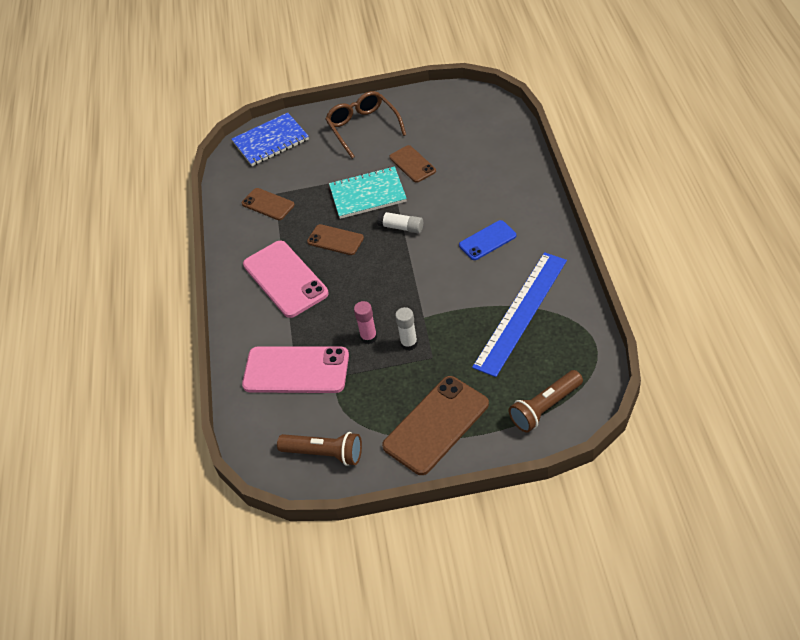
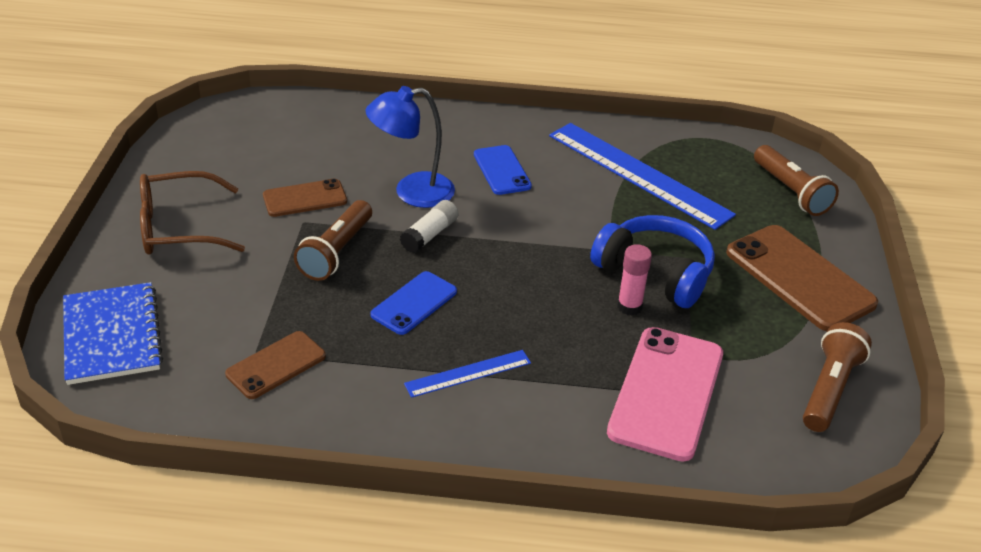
camera: 85 degrees left, 10 degrees down
pink phone [243,241,329,318] -> blue ruler [404,350,531,398]
brown phone [307,224,364,255] -> blue phone [370,271,457,335]
turquoise notebook [329,166,407,219] -> brown flashlight [294,200,372,281]
white glue stick [395,307,418,351] -> blue headphones [590,215,715,308]
none -> blue lamp [365,86,455,208]

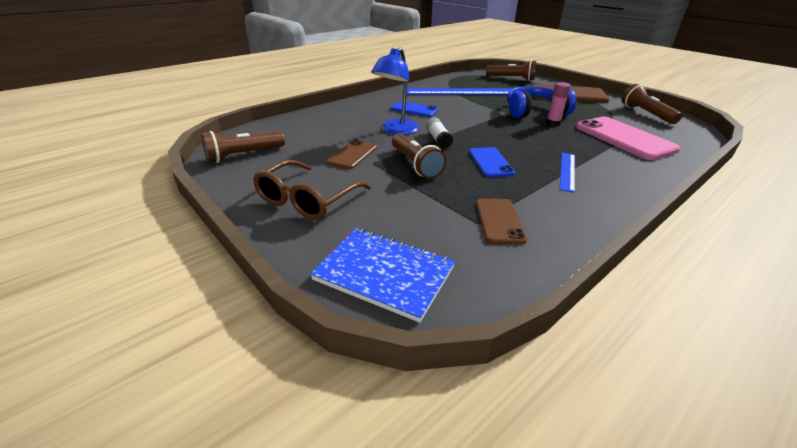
camera: 45 degrees left, 5 degrees down
none -> brown flashlight [201,131,285,163]

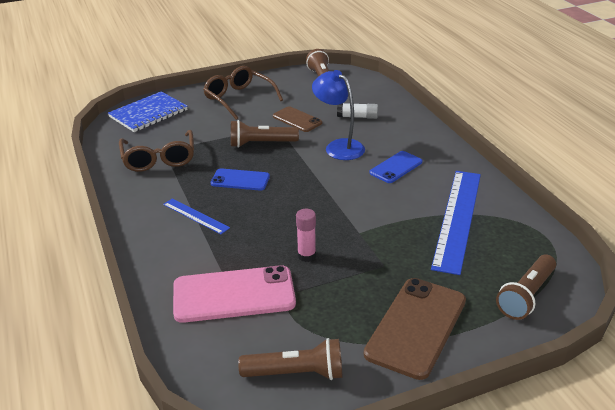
camera: 110 degrees right, 0 degrees up
white glue stick [426,117,453,148] -> white glue stick moved to [337,103,378,119]
brown phone [476,199,527,244] -> brown glasses [119,130,194,172]
blue headphones [507,86,576,118] -> none

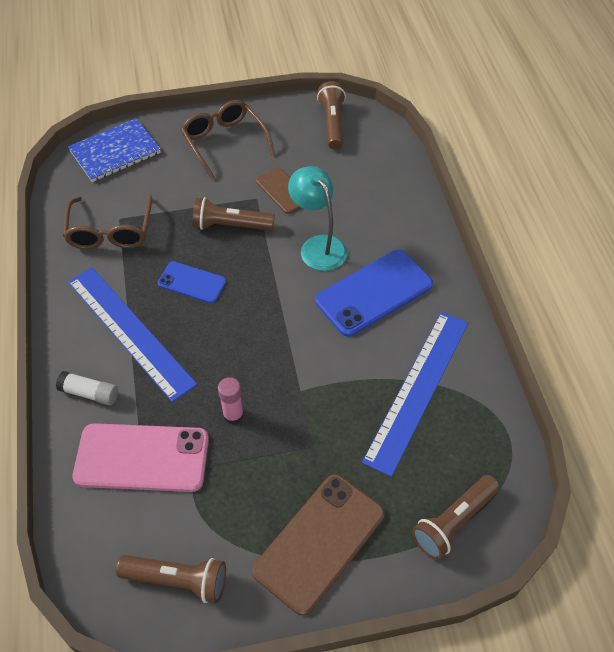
camera: 10 degrees right, 20 degrees up
blue ruler [163,198,230,234] -> blue ruler [68,267,197,402], size x2.04
blue lamp [312,70,365,160] -> turquoise lamp [288,166,347,271]
white glue stick [337,103,378,119] -> white glue stick moved to [56,371,118,405]
blue phone [369,151,422,183] -> blue phone [315,250,433,337], size x1.75

